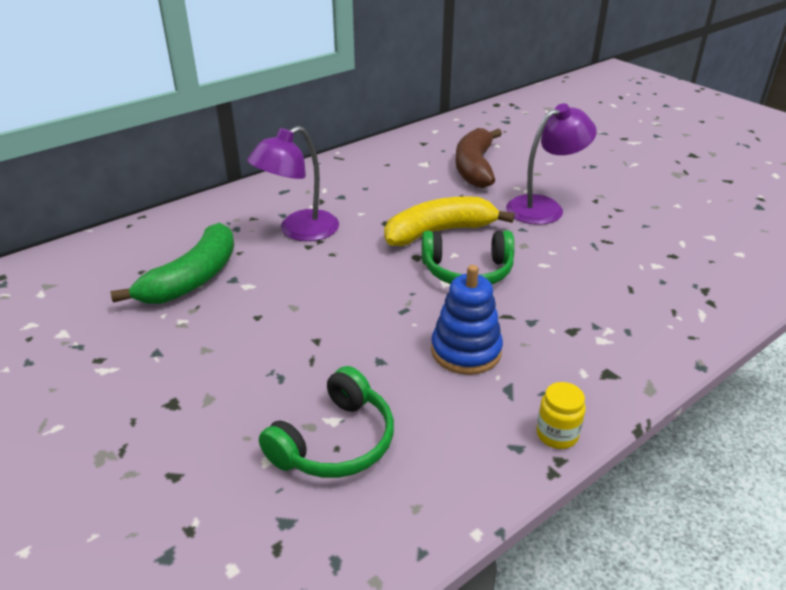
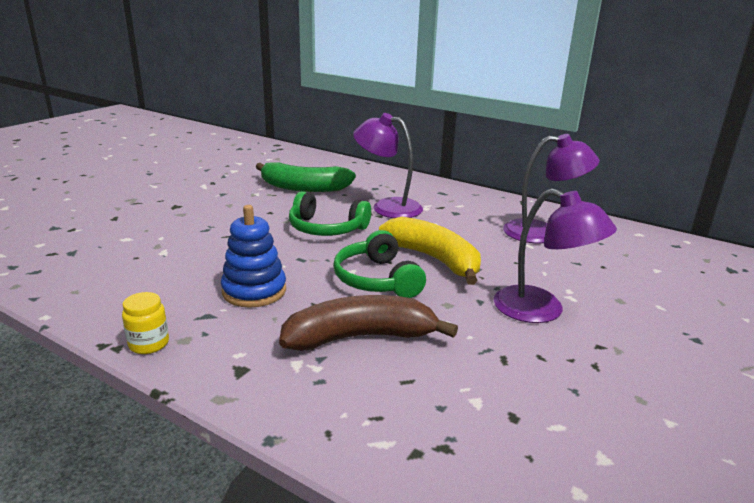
camera: 70 degrees right, 10 degrees down
green headphones [259,366,394,478] -> green headphones moved to [289,191,371,236]
brown banana [455,128,502,188] -> brown banana moved to [279,295,458,351]
none -> purple lamp [503,134,600,243]

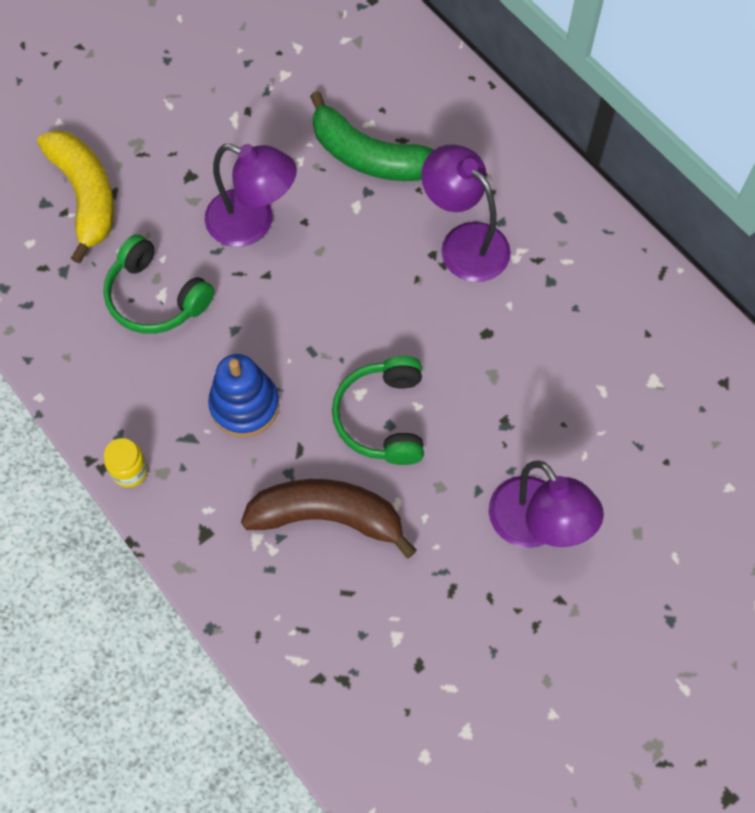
camera: 20 degrees right, 40 degrees up
green headphones [289,191,371,236] -> green headphones moved to [103,234,214,334]
yellow banana [379,217,481,285] -> yellow banana moved to [37,130,114,264]
purple lamp [503,134,600,243] -> purple lamp moved to [205,144,297,247]

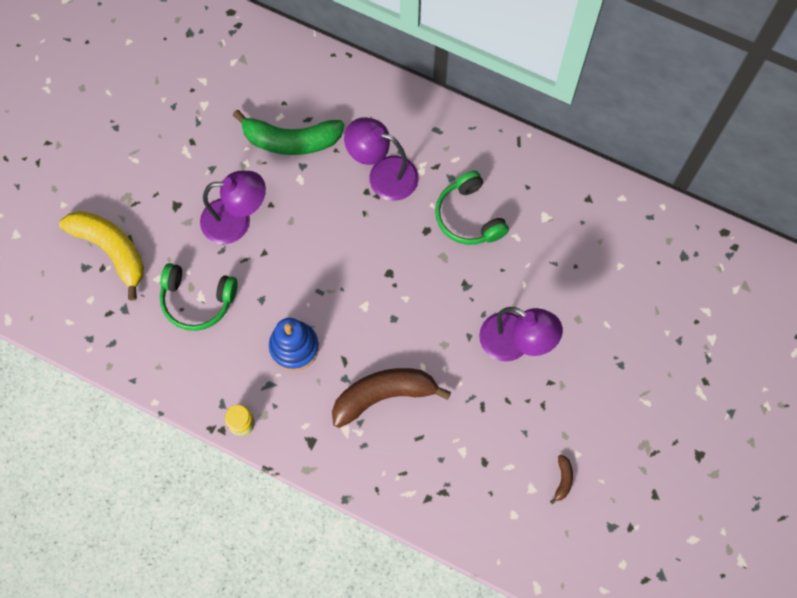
camera: 25 degrees left, 5 degrees up
green headphones [332,356,424,465] -> green headphones moved to [435,171,509,245]
none -> brown banana [550,455,573,504]

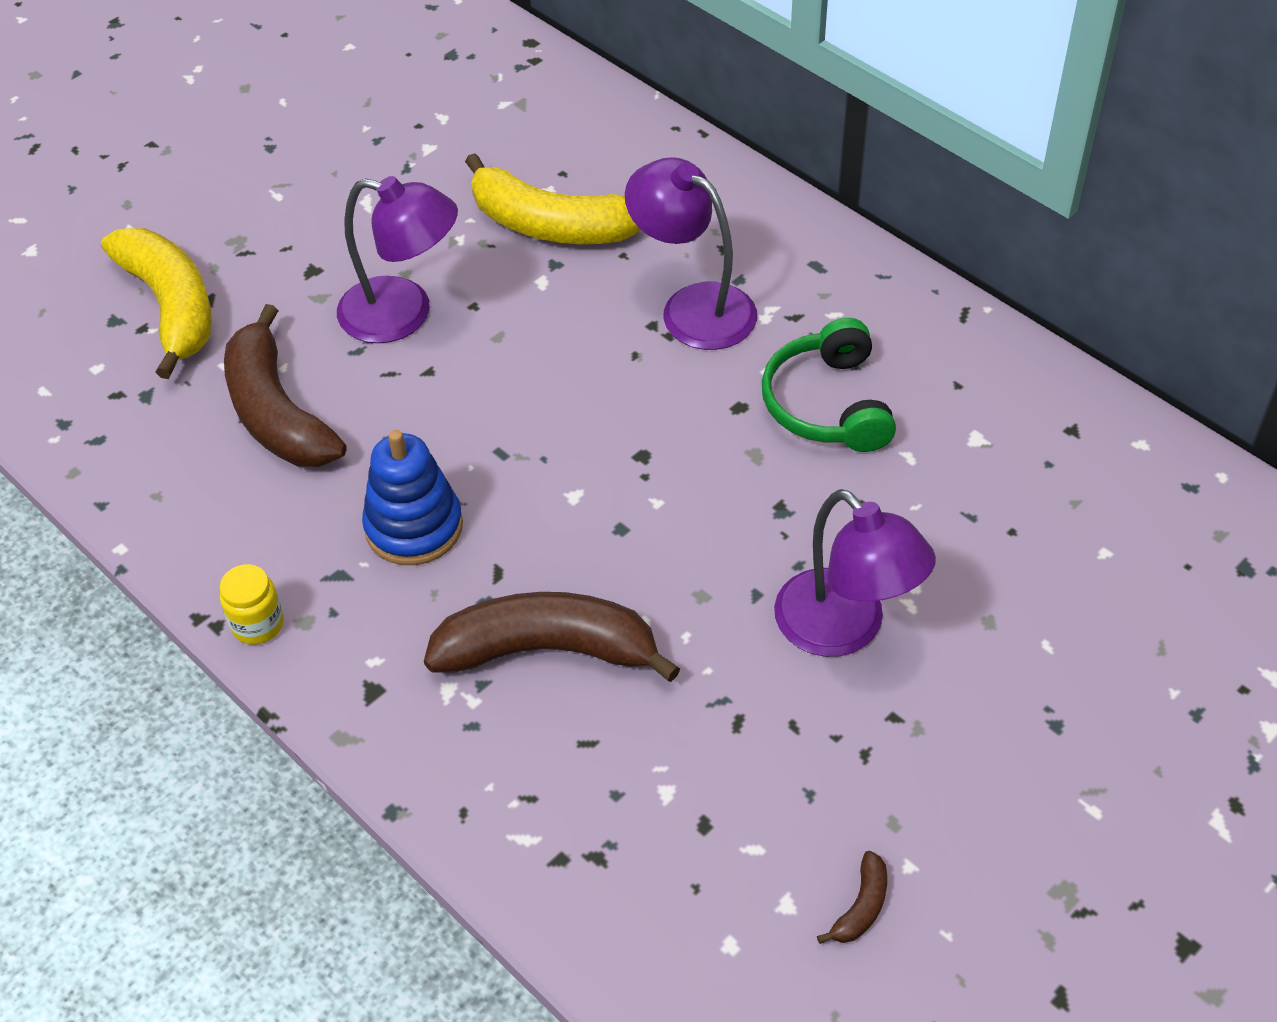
camera: 20 degrees right, 20 degrees down
green headphones [160,263,238,331] -> brown banana [224,304,346,467]
green banana [233,110,344,155] -> yellow banana [465,153,641,244]

